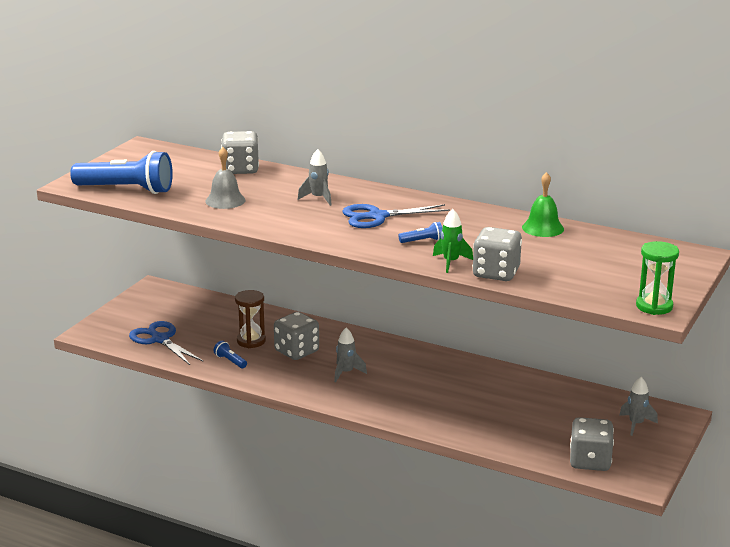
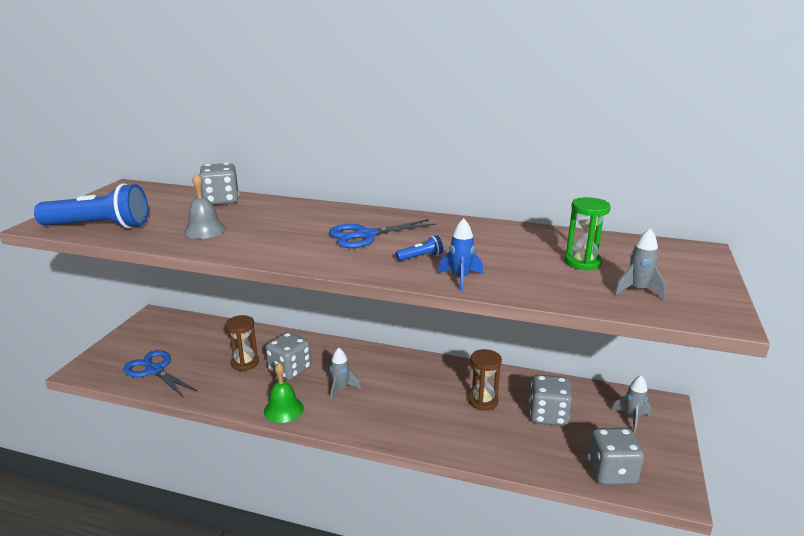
camera: 10 degrees left, 0 degrees up
blue flashlight [213,341,247,368] -> none
grey rocket [298,149,332,206] -> grey rocket moved to [614,228,666,300]
green rocket [433,209,473,273] -> blue rocket [438,218,483,291]
grey dice [472,227,522,281] -> grey dice moved to [529,375,572,426]
green bell [522,172,564,237] -> green bell moved to [264,363,304,423]
green hourglass [636,241,679,315] -> green hourglass moved to [565,197,611,271]
none -> brown hourglass [468,349,502,411]

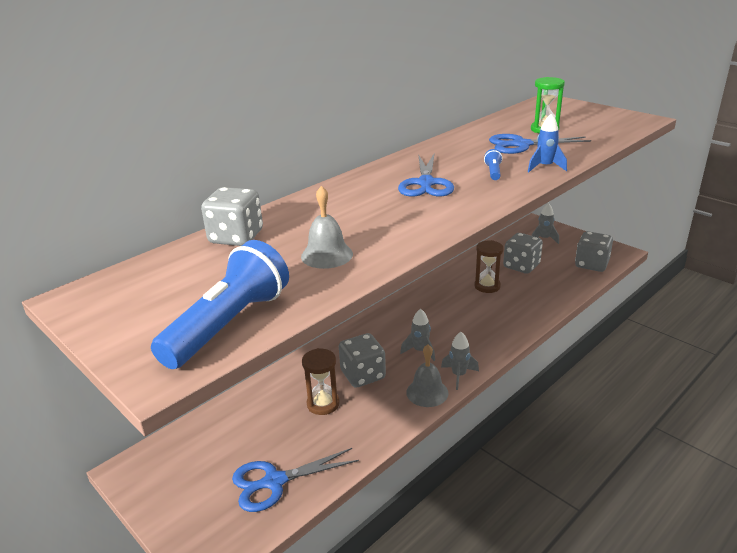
camera: 60 degrees left, 5 degrees up
green bell [264,363,304,423] -> grey bell [406,344,448,407]
grey rocket [614,228,666,300] -> grey rocket moved to [441,332,479,390]
none -> blue scissors [489,134,591,154]

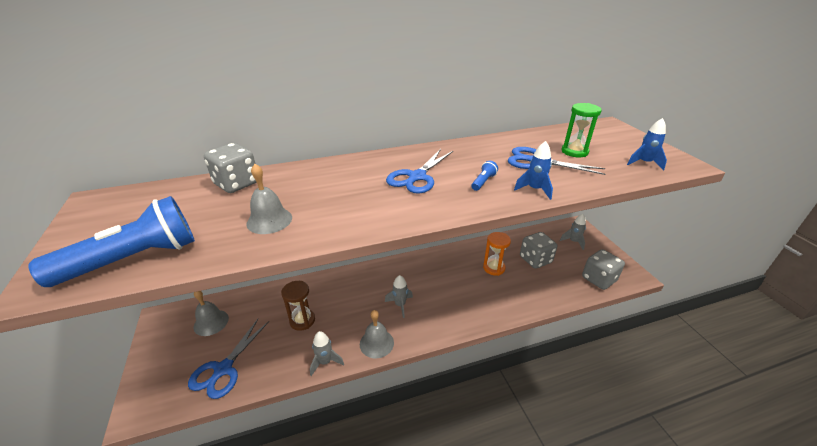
camera: 25 degrees right, 5 degrees up
blue scissors [232,448,359,512] -> blue scissors turned 75 degrees counterclockwise [188,319,269,399]
grey dice [339,333,386,388] -> none
grey rocket [441,332,479,390] -> grey rocket moved to [310,331,344,376]
brown hourglass [474,240,504,293] -> orange hourglass [483,232,511,276]
none -> grey bell [194,291,229,336]
none -> blue rocket [627,118,667,171]

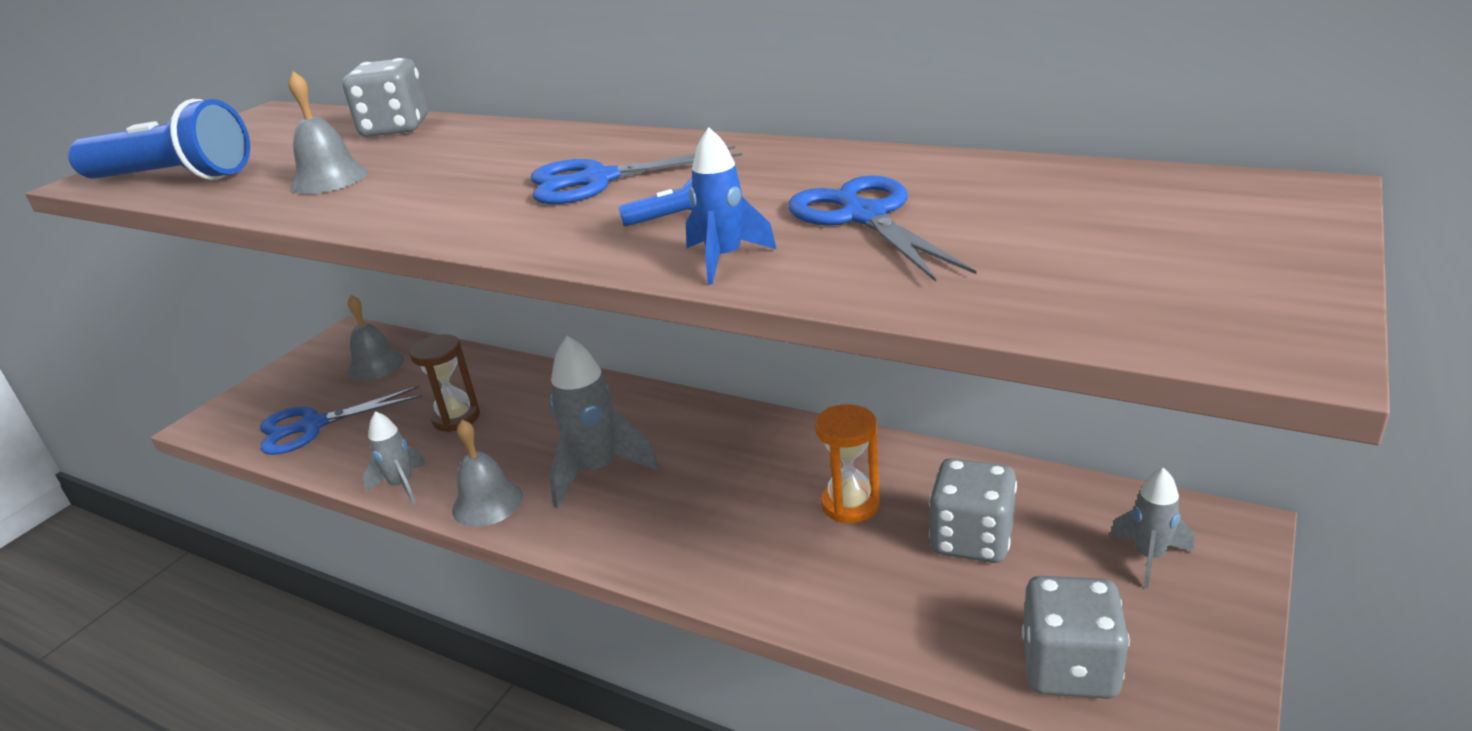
camera: 50 degrees right, 5 degrees down
grey rocket [385,275,413,318] -> grey rocket [549,336,659,508], size x1.70
green hourglass [562,103,602,157] -> none
blue rocket [627,118,667,171] -> none

